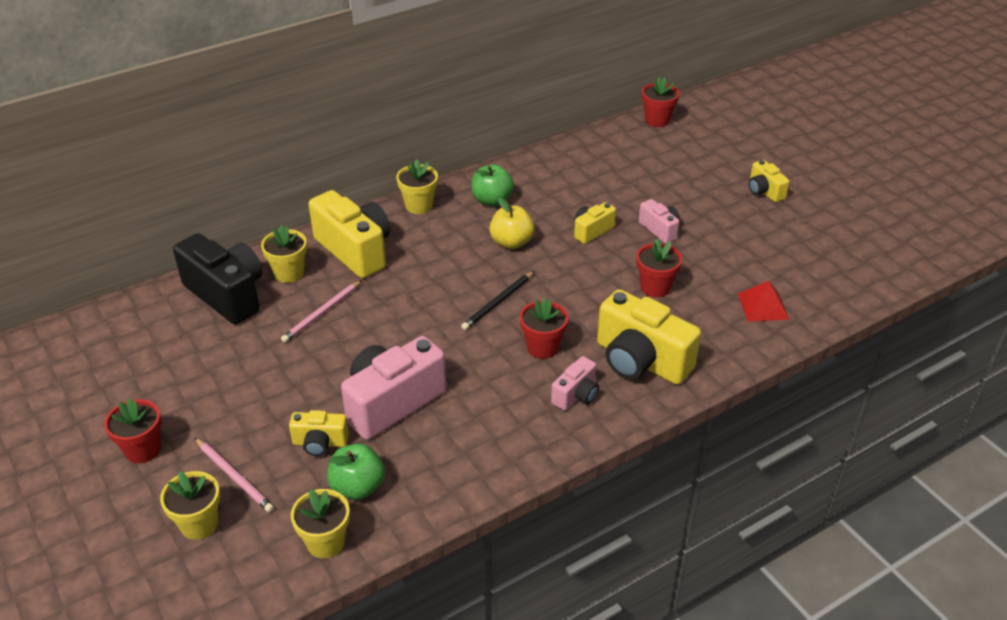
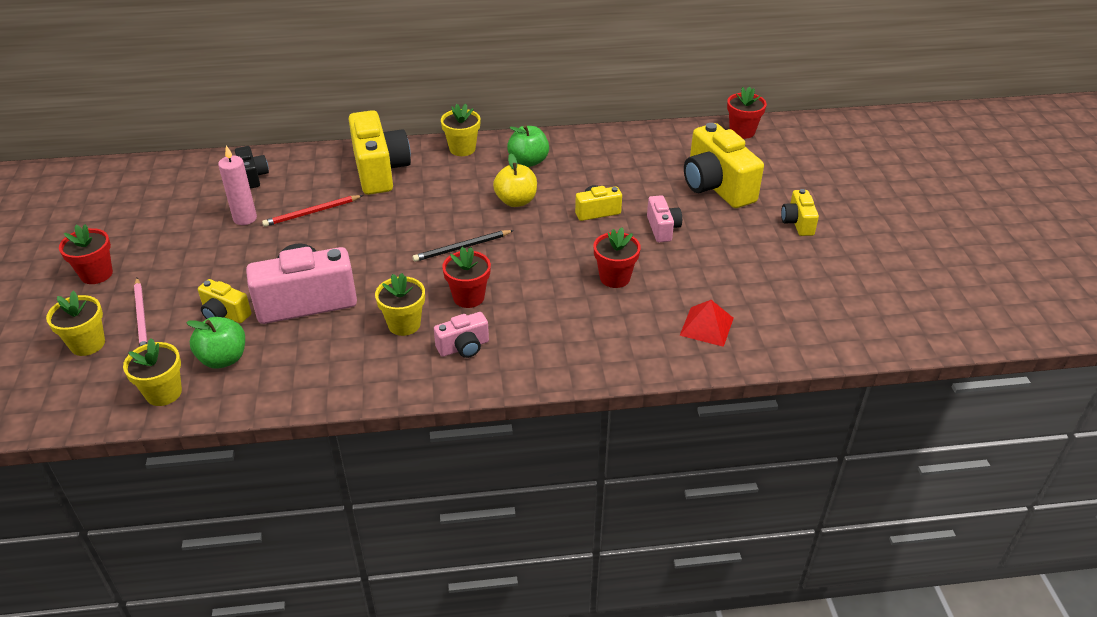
camera: 25 degrees right, 0 degrees up
black camera [173,233,263,325] -> black camera [235,146,269,189], size x0.51
yellow flower pot [261,225,307,283] -> yellow flower pot moved to [375,273,425,336]
pink pencil [281,280,362,343] -> red pencil [262,195,363,227]
yellow camera [597,289,701,385] -> yellow camera moved to [684,123,764,208]
none -> pink candle [218,145,257,225]

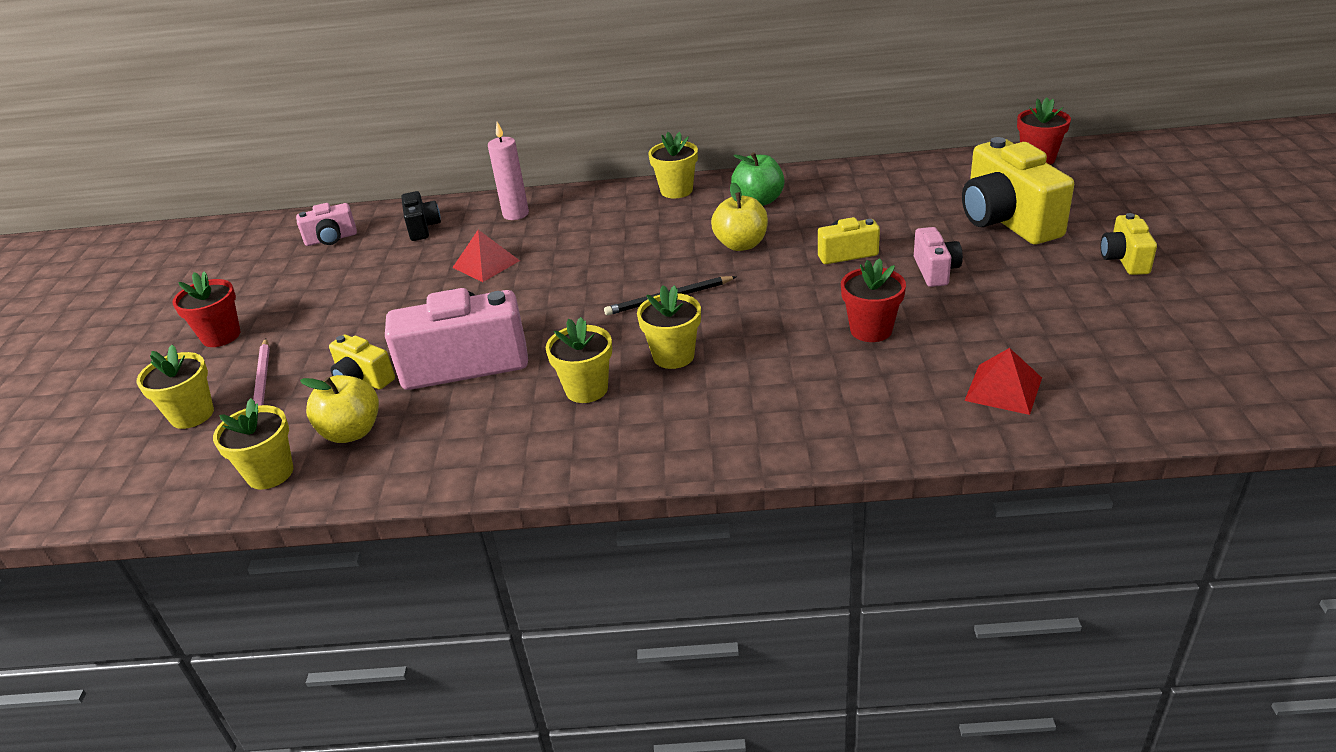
camera: 10 degrees right, 5 degrees down
green apple [186,317,245,369] -> yellow apple [300,375,379,443]
pink candle [218,145,257,225] -> pink candle moved to [488,122,529,220]
red pencil [262,195,363,227] -> red pyramid [452,230,520,282]
yellow camera [349,110,411,195] -> none
pink camera [434,312,489,358] -> pink camera moved to [296,203,357,246]
red flower pot [442,247,491,308] -> yellow flower pot [637,285,701,369]

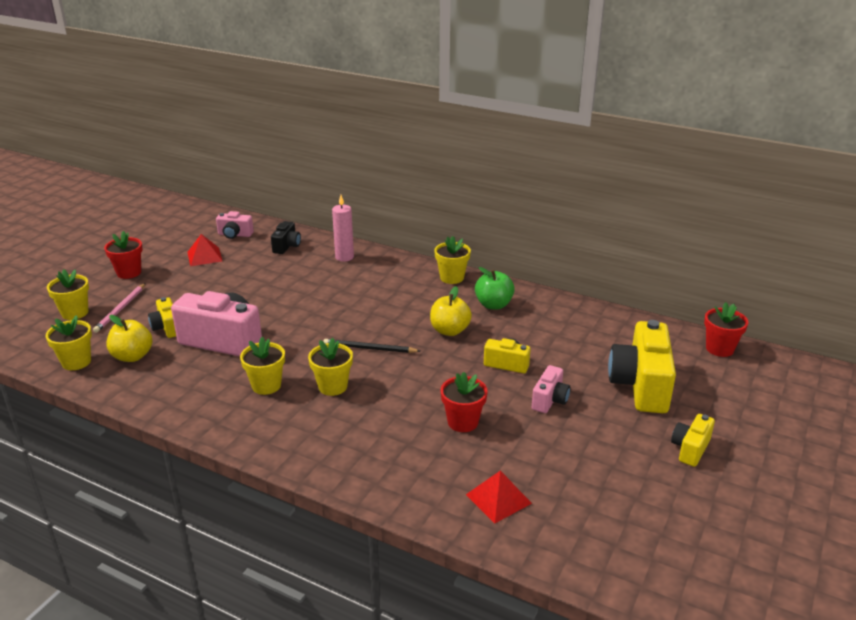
camera: 25 degrees right, 5 degrees down
red pyramid [452,230,520,282] -> red pyramid moved to [187,234,222,266]

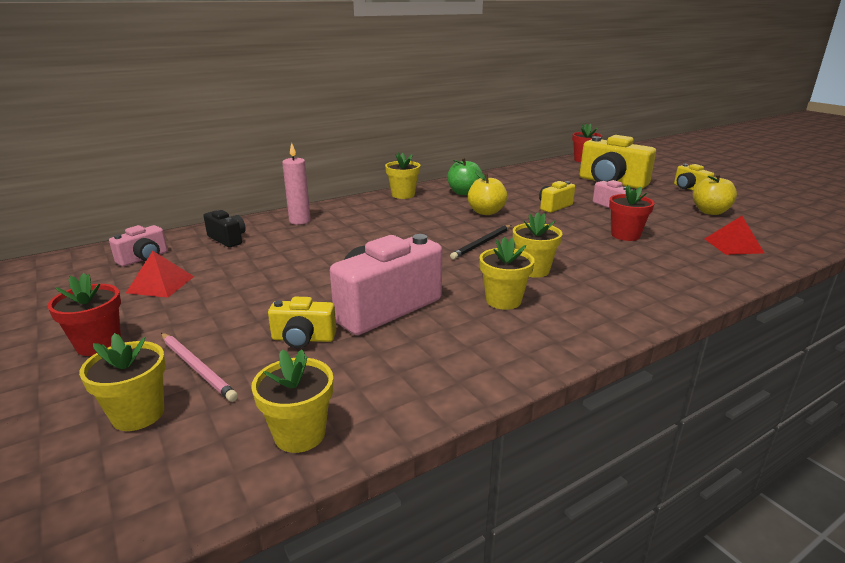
camera: 60 degrees left, 5 degrees down
yellow apple [106,315,153,362] -> yellow apple moved to [693,174,737,215]

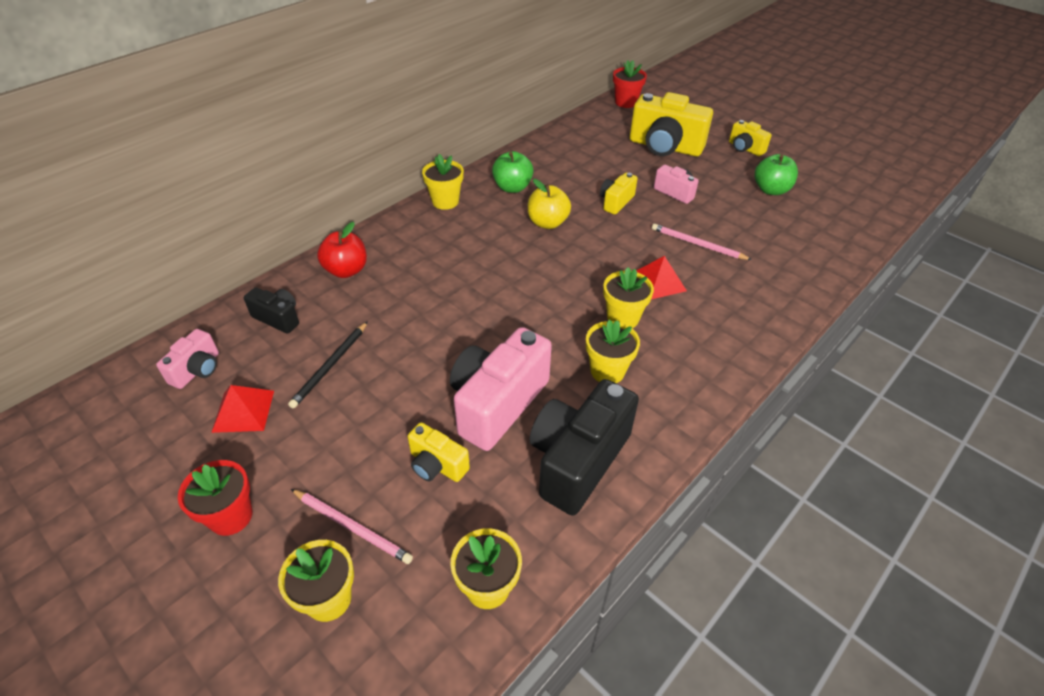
camera: 15 degrees left, 20 degrees up
yellow camera [268,297,336,348] -> yellow camera turned 45 degrees clockwise [408,422,470,482]
pink candle [282,143,311,225] -> red apple [317,222,367,278]
black pencil [450,225,511,259] -> black pencil moved to [288,321,368,408]
red flower pot [609,185,655,241] -> pink pencil [652,224,752,260]
yellow apple [693,174,737,215] -> green apple [755,154,798,195]
red pyramid [705,216,764,255] -> red pyramid moved to [636,256,687,299]
none -> black camera [529,379,639,516]

